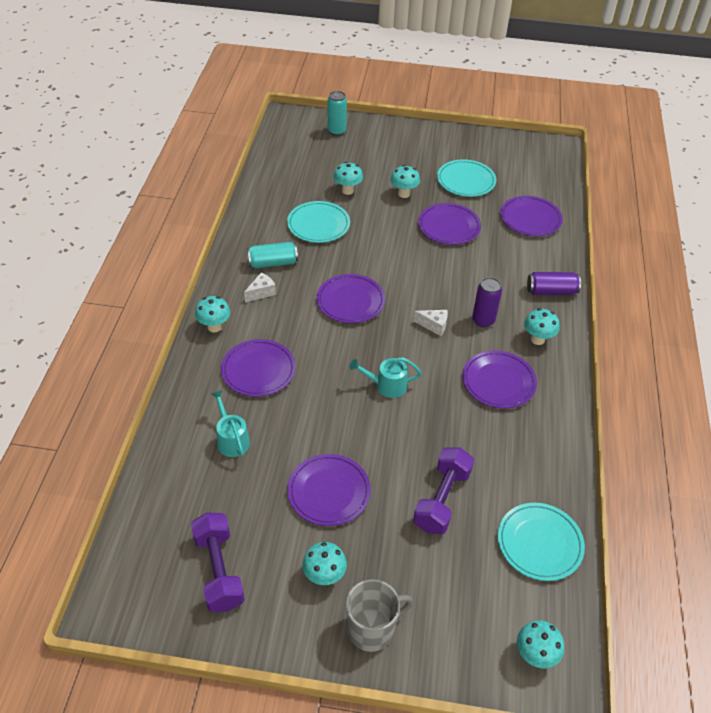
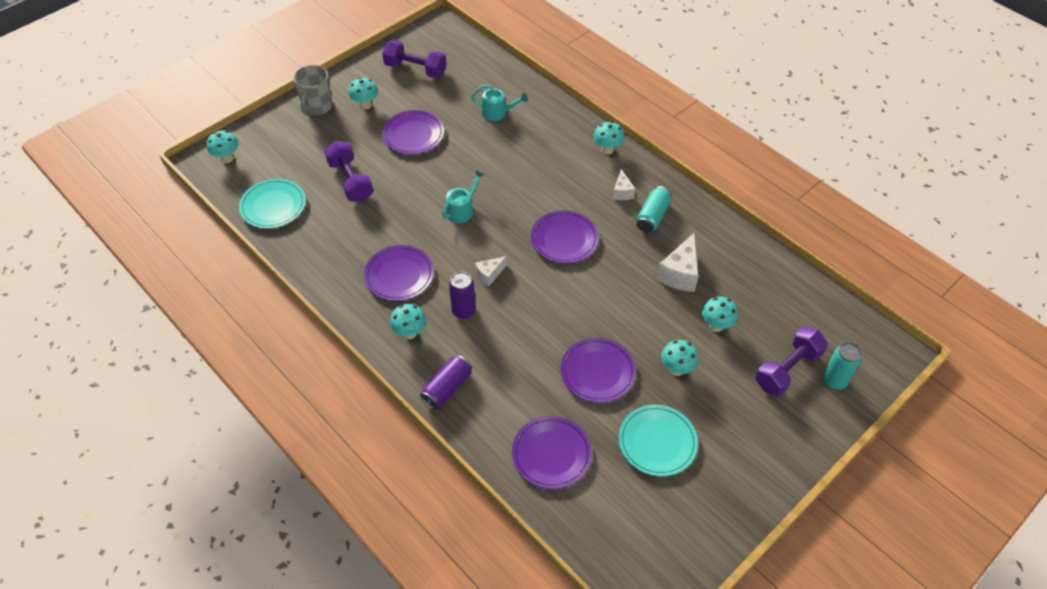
camera: 130 degrees right, 5 degrees up
purple plate [221,339,296,397] -> none
turquoise plate [287,201,350,243] -> white cheese [656,233,699,292]
none -> purple dumbbell [755,326,828,396]

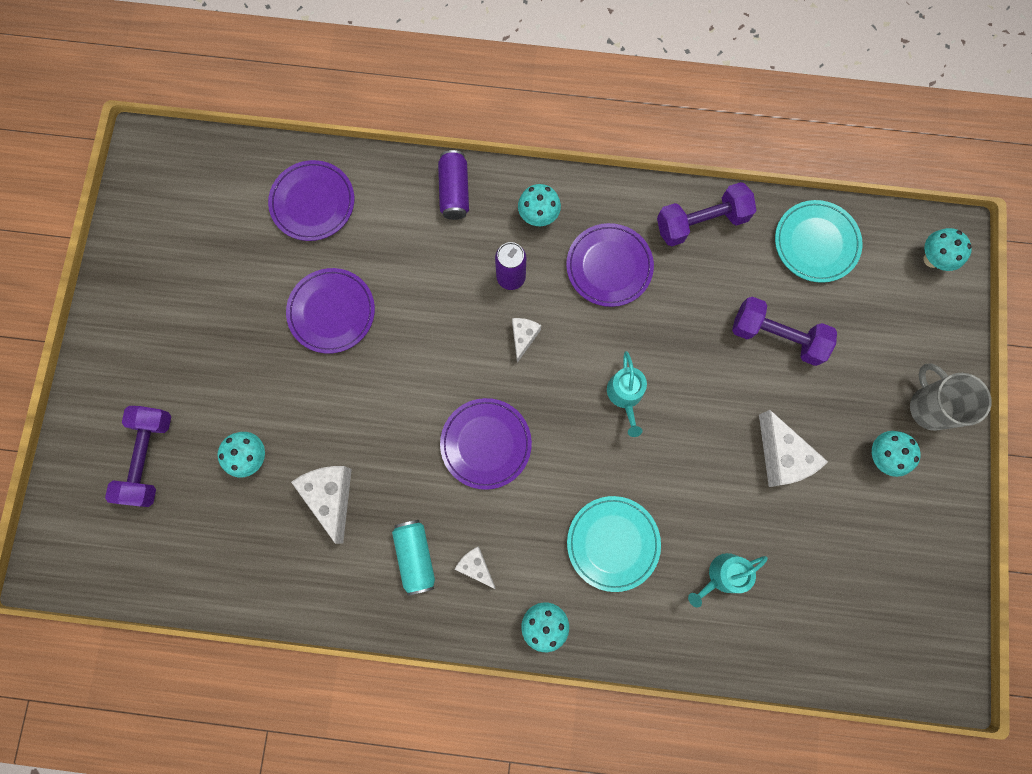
camera: 140 degrees right, 25 degrees up
purple dumbbell [382,40,447,78] -> purple dumbbell moved to [657,182,757,247]
purple plate [382,110,444,154] -> white cheese [759,410,828,487]
turquoise plate [619,405,698,476] -> turquoise plate moved to [567,496,661,592]
turquoise mushroom [661,340,699,376] -> none
turquoise can [823,342,862,390] -> none

